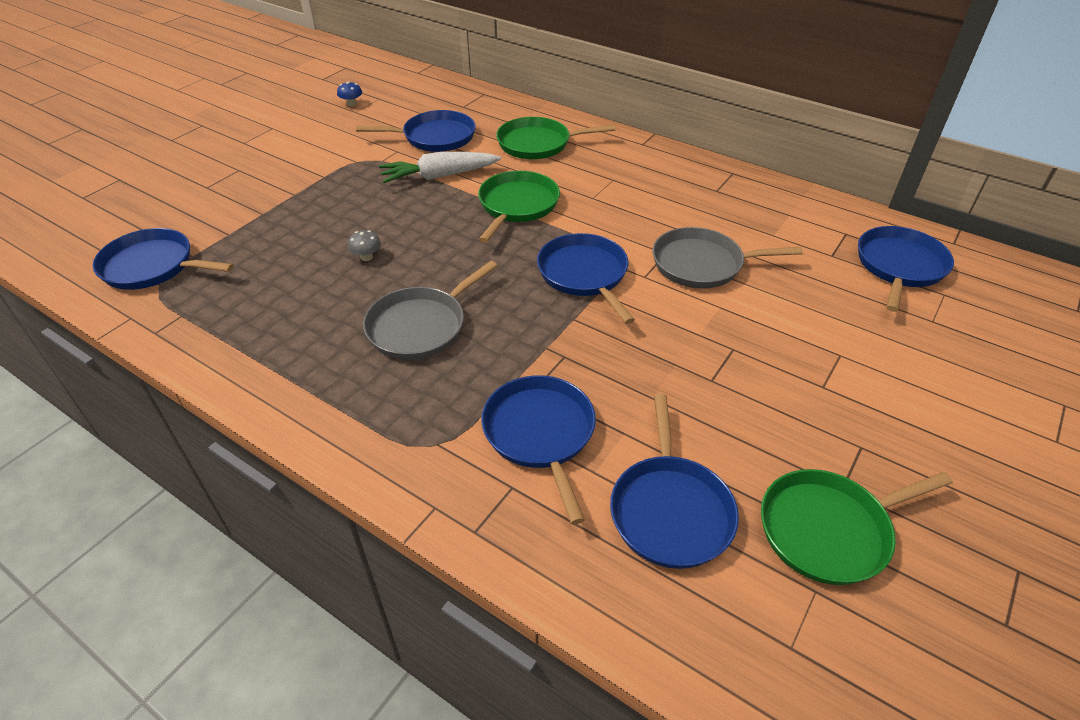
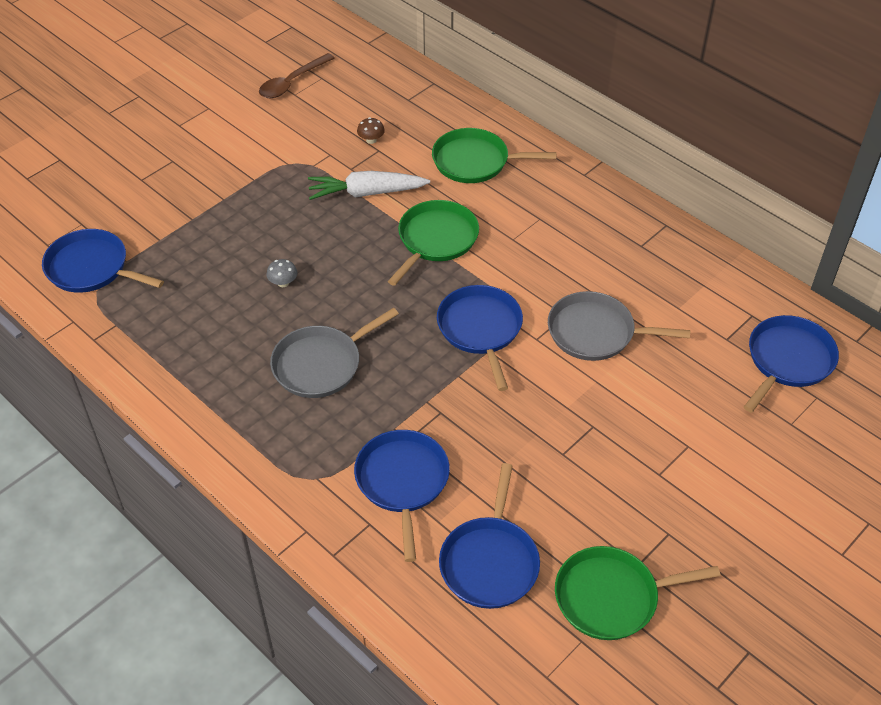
camera: 10 degrees right, 5 degrees up
blue mushroom [337,82,362,106] -> brown spoon [259,53,335,98]
blue pan [356,110,476,152] -> brown mushroom [357,117,385,144]

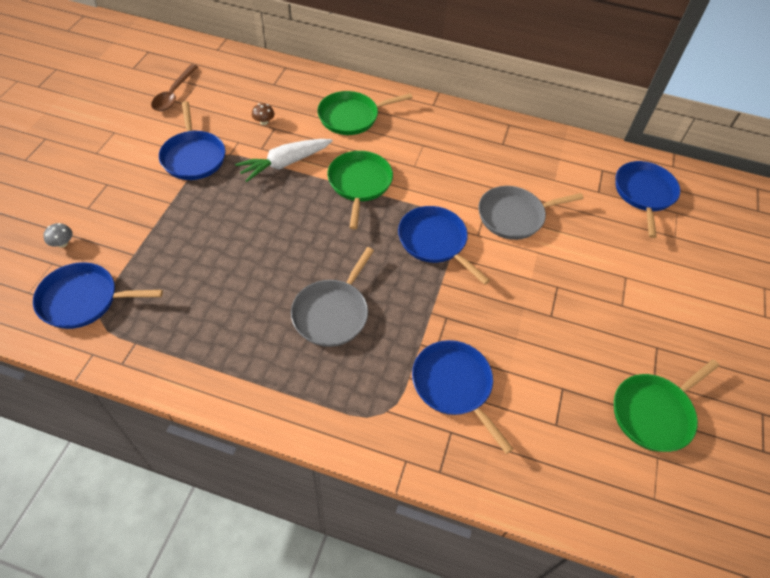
camera: 30 degrees left, 5 degrees up
grey mushroom [267,259,297,287] -> grey mushroom moved to [43,223,73,248]
blue pan [439,463,540,609] -> blue pan moved to [159,101,225,180]

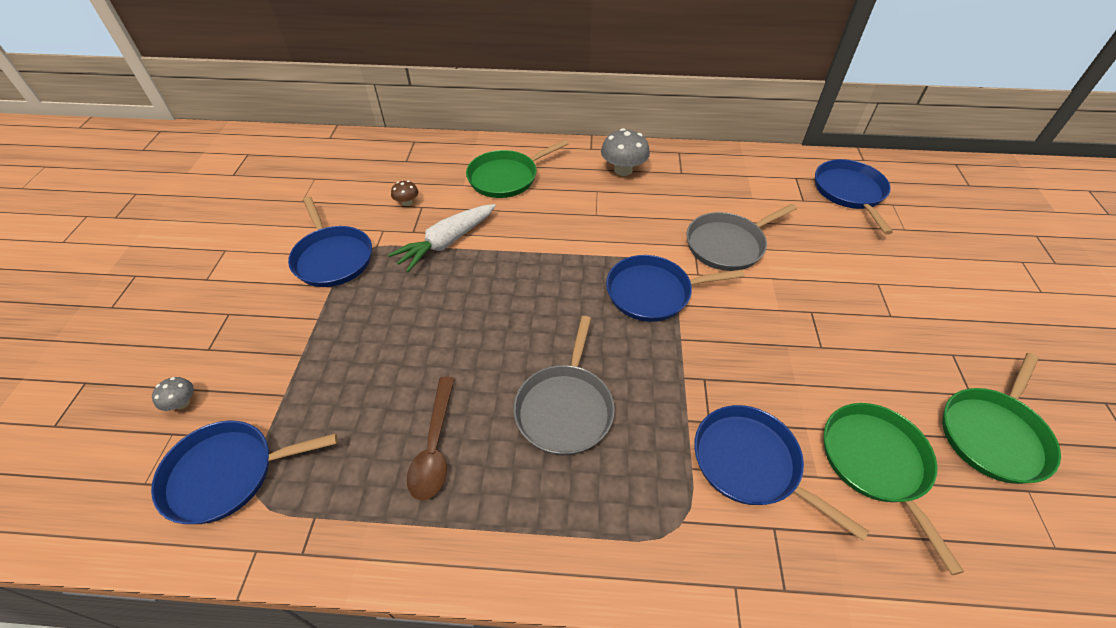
camera: 10 degrees left, 5 degrees down
brown spoon [151,64,198,111] -> brown spoon moved to [407,377,455,501]
green pan [328,151,393,230] -> green pan moved to [824,403,964,575]
blue pan [398,206,490,285] -> blue pan turned 45 degrees counterclockwise [606,255,744,322]
none -> grey mushroom [601,128,650,176]

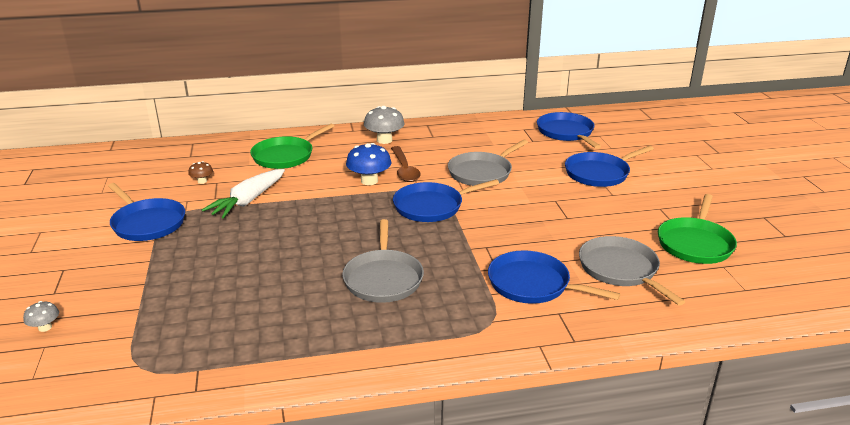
camera: 15 degrees left, 20 degrees down
blue pan [151,421,337,524] -> blue pan moved to [565,146,654,187]
brown spoon [407,377,455,501] -> brown spoon moved to [391,146,421,182]
green pan [824,403,964,575] -> grey pan [579,236,685,305]
none -> blue mushroom [346,143,391,185]

